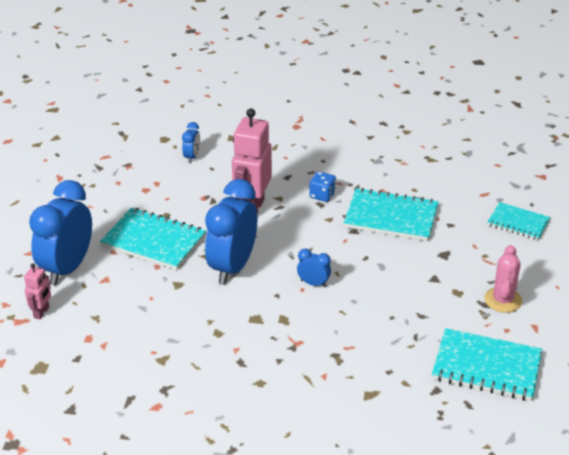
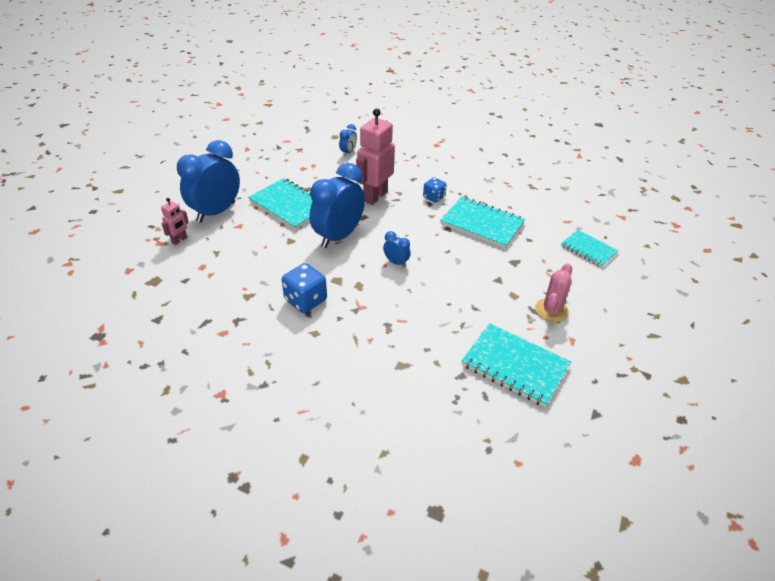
camera: 15 degrees right, 5 degrees up
none -> blue dice [282,263,327,313]

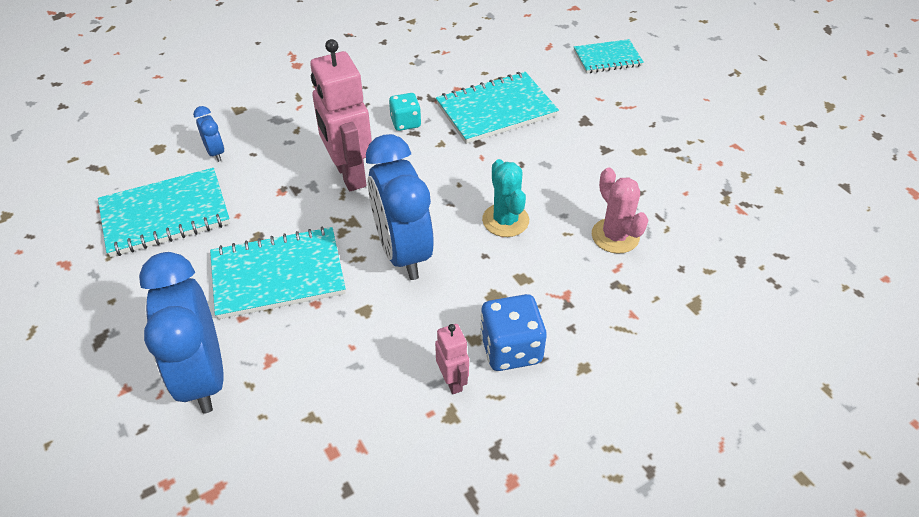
camera: 55 degrees left, 5 degrees up
pink robot [161,198,189,245] -> pink robot moved to [435,324,469,394]
blue clock [383,231,411,267] -> turquoise cactus [482,159,529,237]
blue dice [423,177,447,203] -> turquoise dice [389,93,421,131]
turquoise notebook [462,323,571,407] -> turquoise notebook moved to [98,168,230,257]
pink cactus [535,263,572,322] -> pink cactus moved to [592,168,648,254]

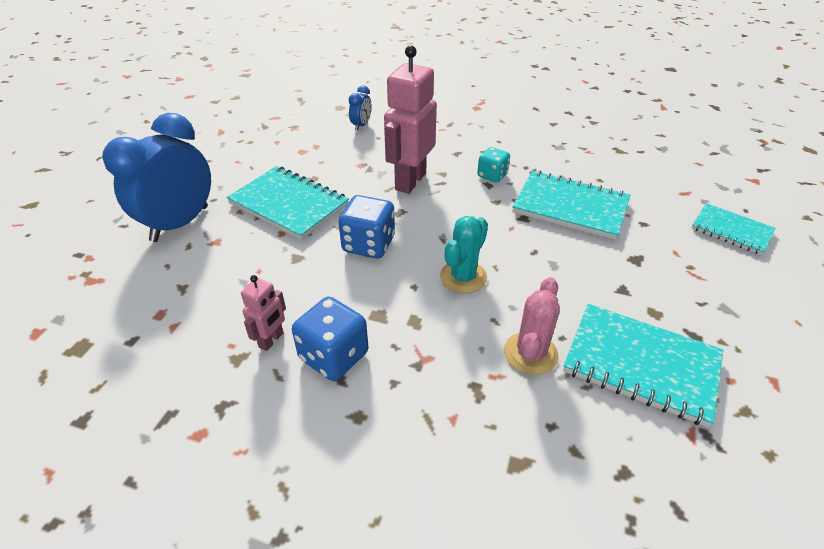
camera: 50 degrees right, 5 degrees down
turquoise notebook [98,168,230,257] -> turquoise notebook moved to [563,304,723,427]
blue clock [366,134,434,280] -> blue dice [338,195,395,258]

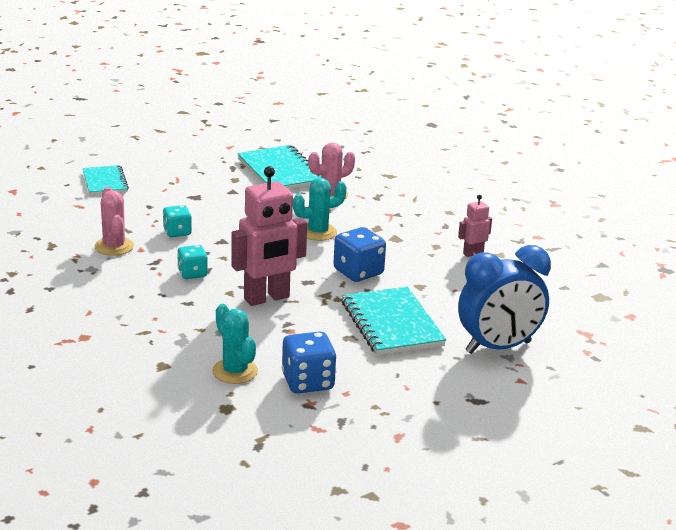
camera: 145 degrees left, 15 degrees down
blue dice [292,297,368,381] -> blue dice moved to [282,331,337,394]
blue clock [349,86,372,131] -> turquoise cactus [212,304,258,384]
turquoise notebook [512,171,630,240] -> turquoise dice [163,205,192,237]
none -> pink cactus [94,187,134,256]

